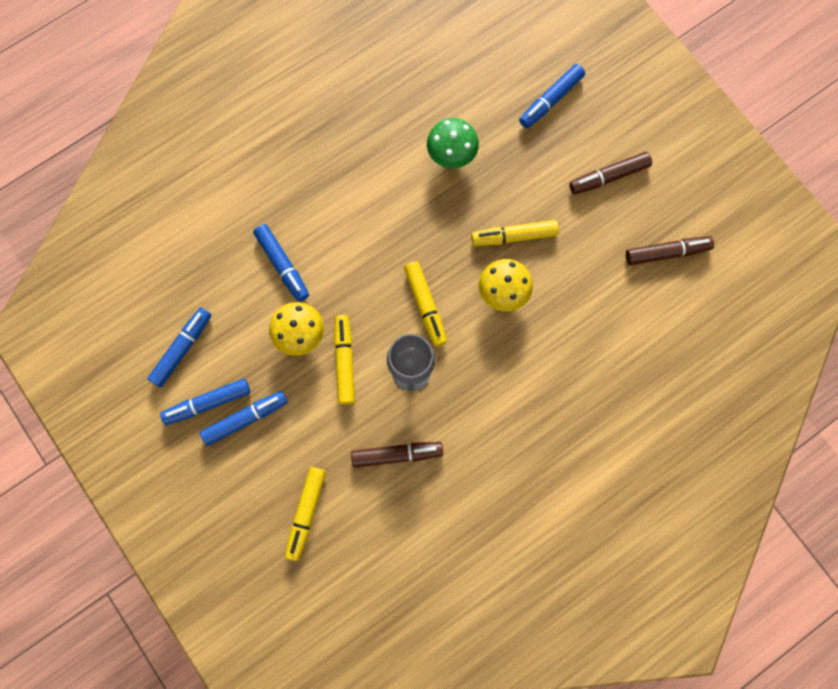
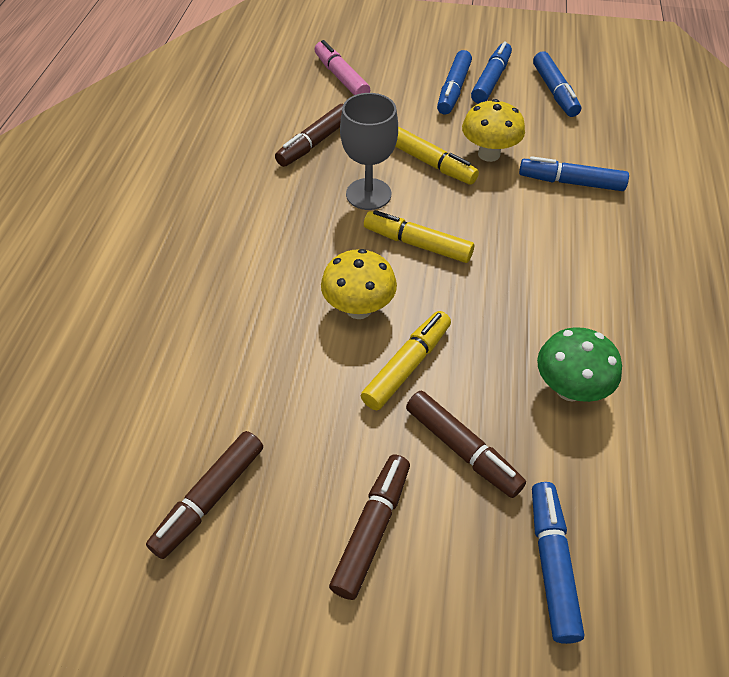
camera: 135 degrees right, 25 degrees down
yellow marker [285,467,326,561] -> pink marker [314,40,370,95]
none -> brown marker [406,391,526,498]

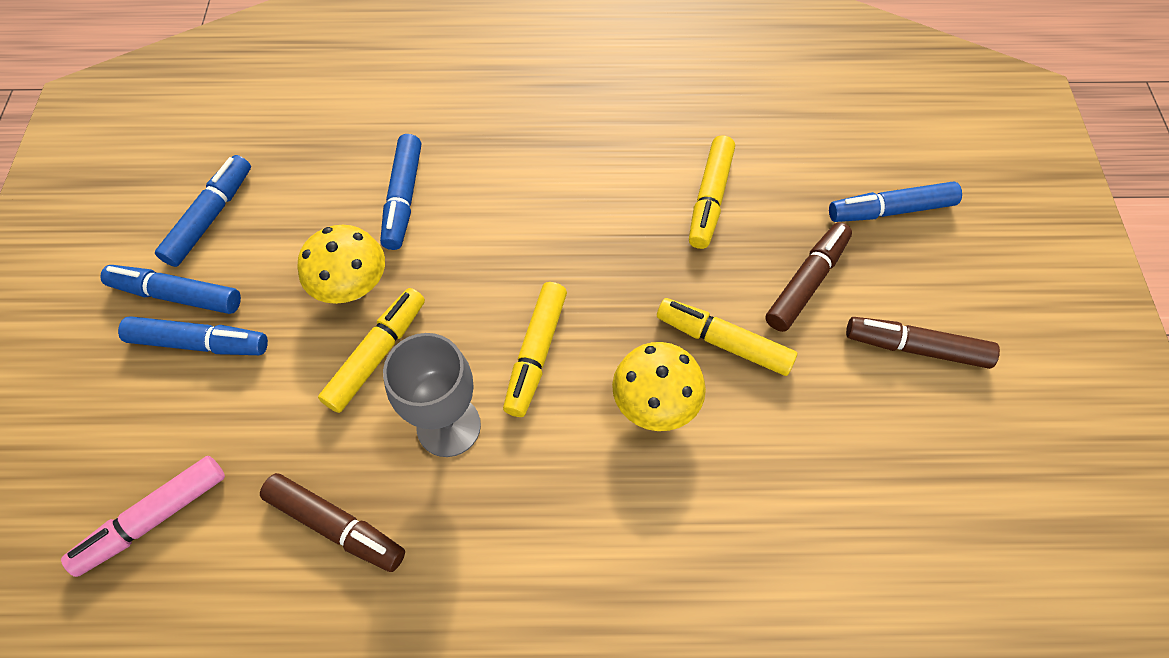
camera: 100 degrees left, 10 degrees up
brown marker [146,431,263,559] -> none
blue marker [533,51,581,117] -> blue marker turned 45 degrees counterclockwise [155,155,251,267]
green mushroom [537,327,622,402] -> yellow marker [689,135,735,249]

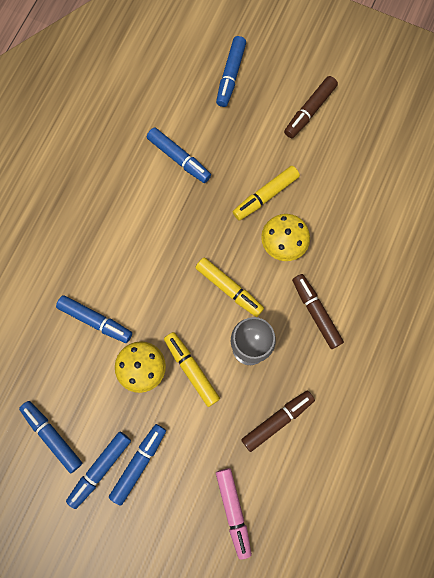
camera: 65 degrees left, 15 degrees up
yellow marker [689,135,735,249] -> blue marker [147,127,211,183]
brown marker [765,222,852,332] -> brown marker moved to [292,274,344,349]

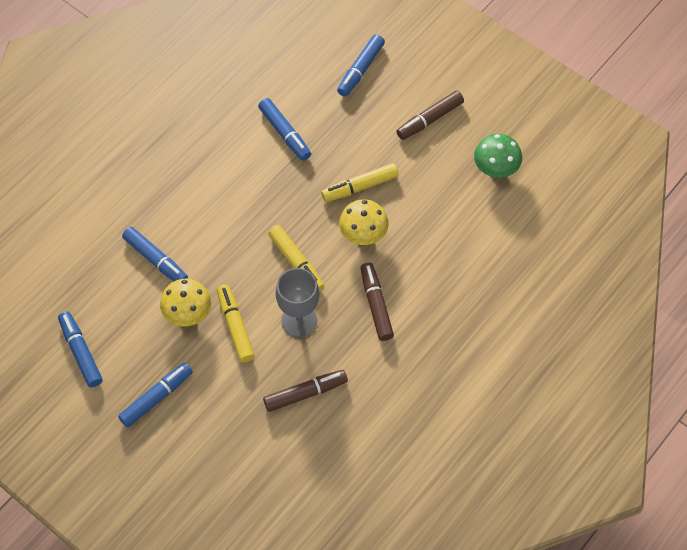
camera: 15 degrees right, 15 degrees down
blue marker [66,432,131,509] -> none
pink marker [216,468,252,559] -> none
none -> green mushroom [474,134,522,178]

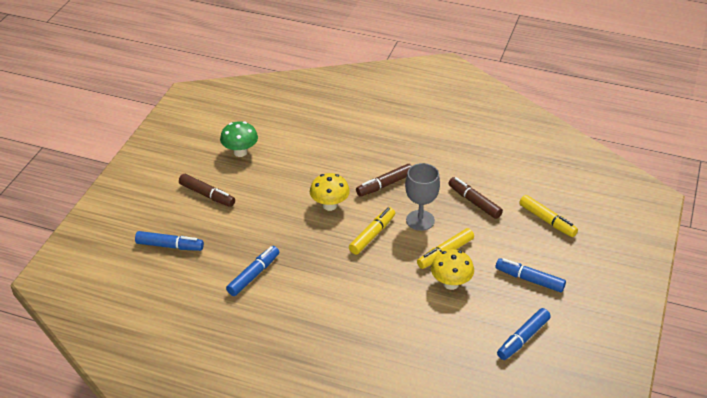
camera: 110 degrees left, 20 degrees down
blue marker [122,227,188,281] -> none
yellow marker [321,163,399,202] -> yellow marker moved to [519,195,578,237]

